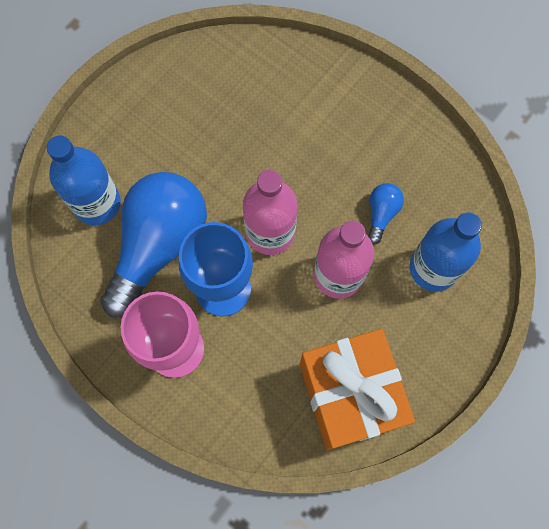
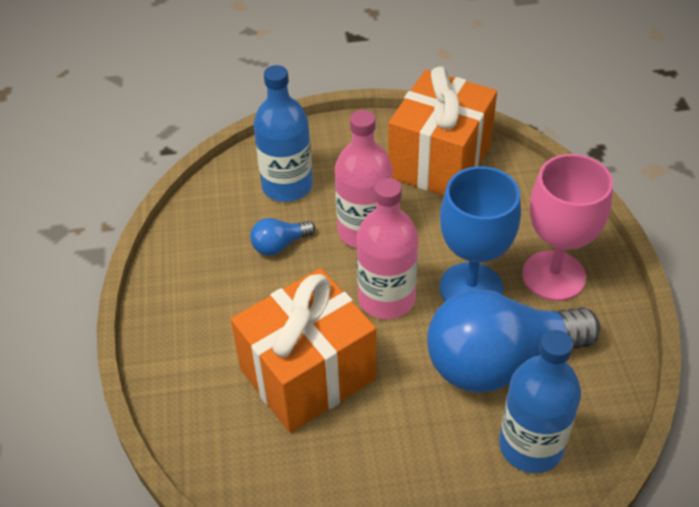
camera: 135 degrees left, 25 degrees down
none -> orange gift [231,268,376,433]

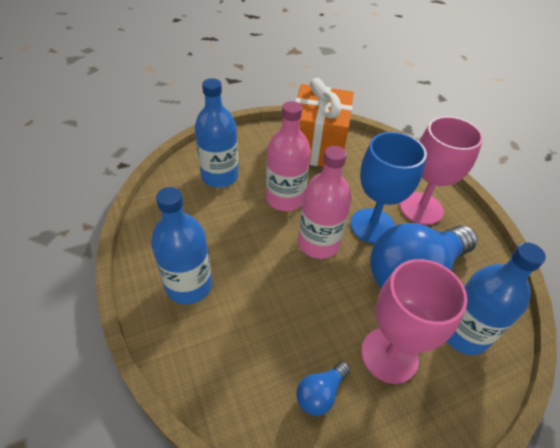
camera: 20 degrees left, 0 degrees up
orange gift [231,268,376,433] -> none
blue light bulb [250,218,315,256] -> blue light bulb moved to [297,361,351,416]
none -> blue bottle [151,187,212,304]
none -> pink goblet [361,259,468,384]

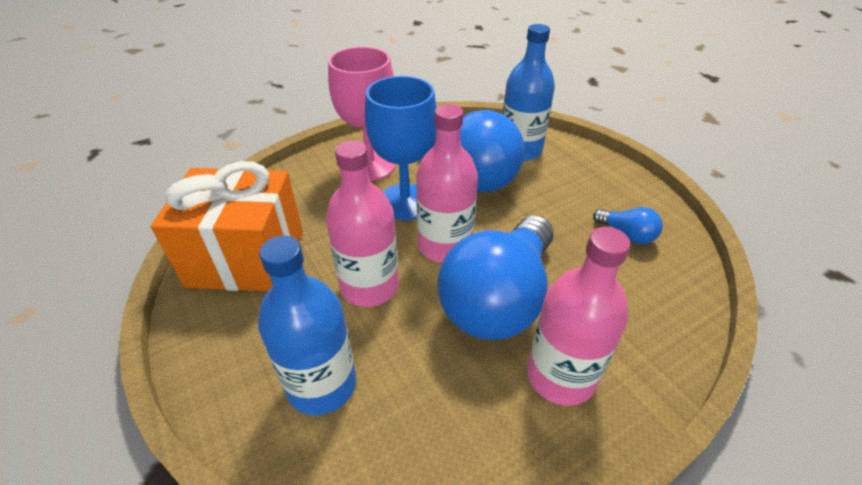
camera: 95 degrees left, 5 degrees down
blue bottle [151,187,212,304] -> pink bottle [527,227,631,406]
pink goblet [361,259,468,384] -> none
none -> blue light bulb [437,215,554,340]

